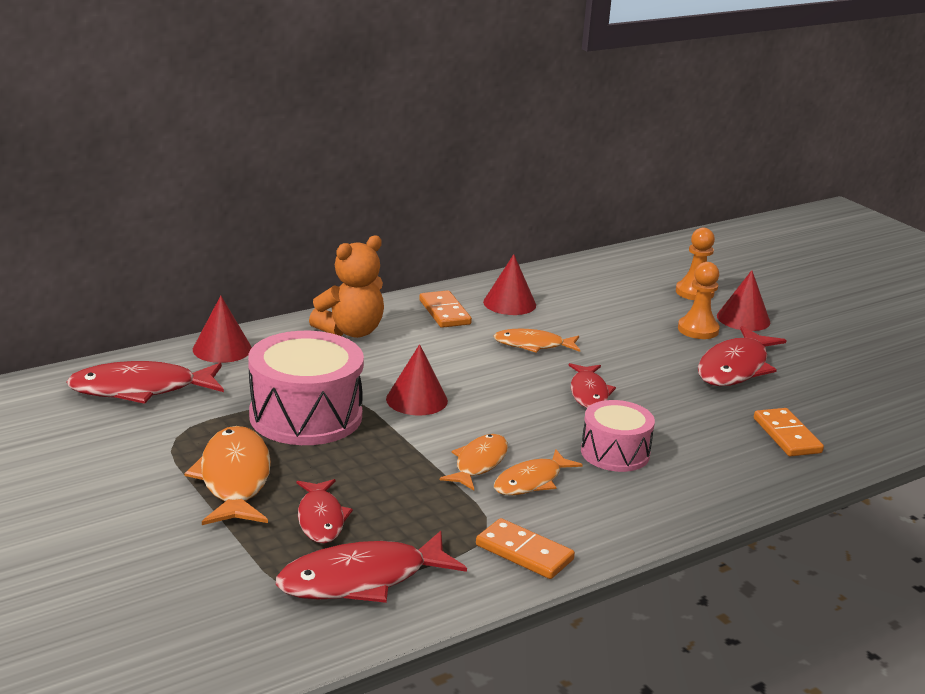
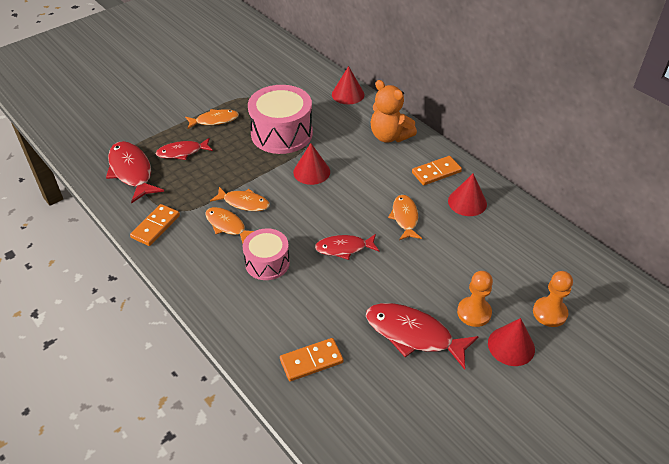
camera: 85 degrees right, 20 degrees up
red fish [66,361,224,404] -> none
orange fish [184,426,271,525] -> orange fish [185,109,239,129], size x0.63

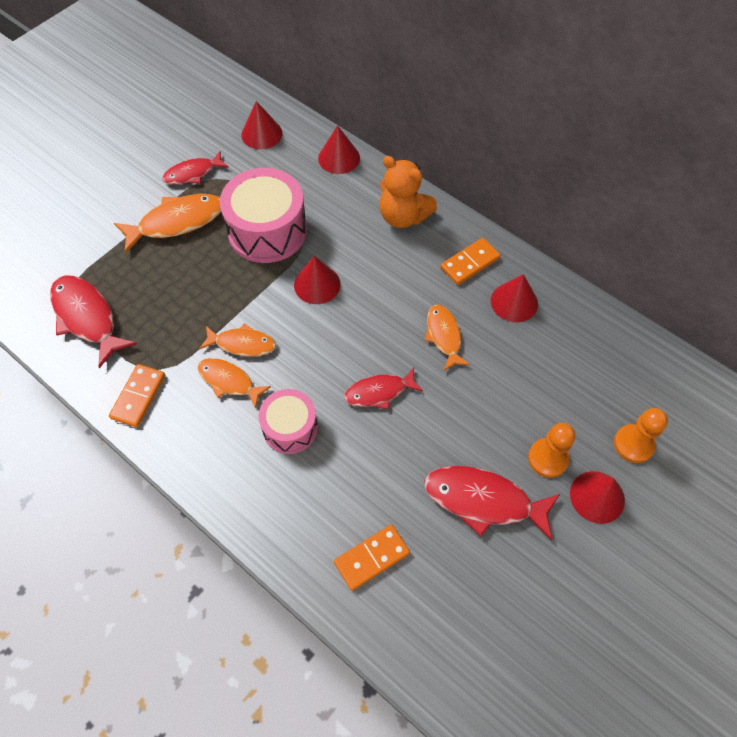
camera: 10 degrees left, 15 degrees up
red fish [156,138,213,160] -> red fish moved to [162,151,229,184]
orange fish [185,109,239,129] -> orange fish [114,194,221,254], size x1.59
none -> red cone [241,101,282,149]

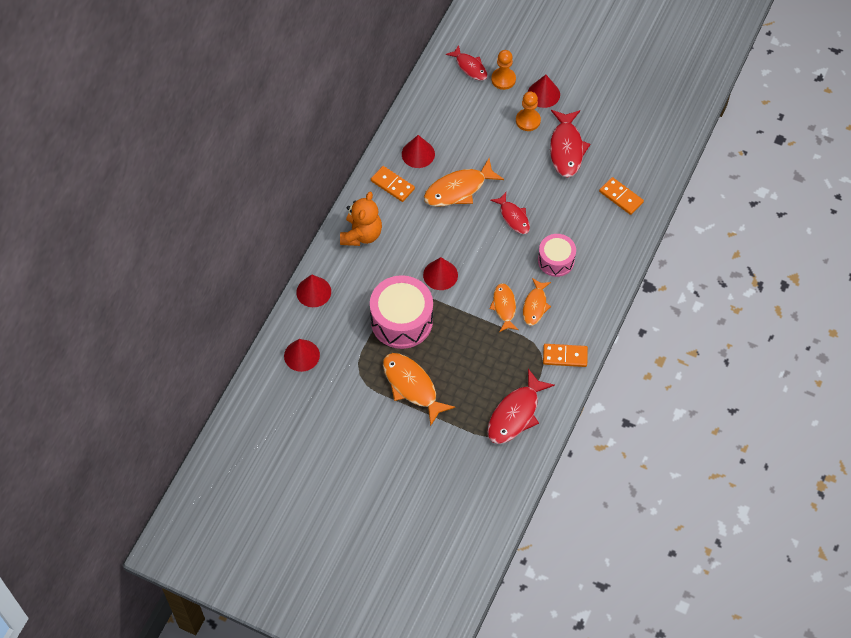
camera: 105 degrees left, 0 degrees up
red fish [162,151,229,184] -> red fish moved to [446,45,487,81]
orange fish [425,305,470,371] -> orange fish [424,158,504,207], size x1.59

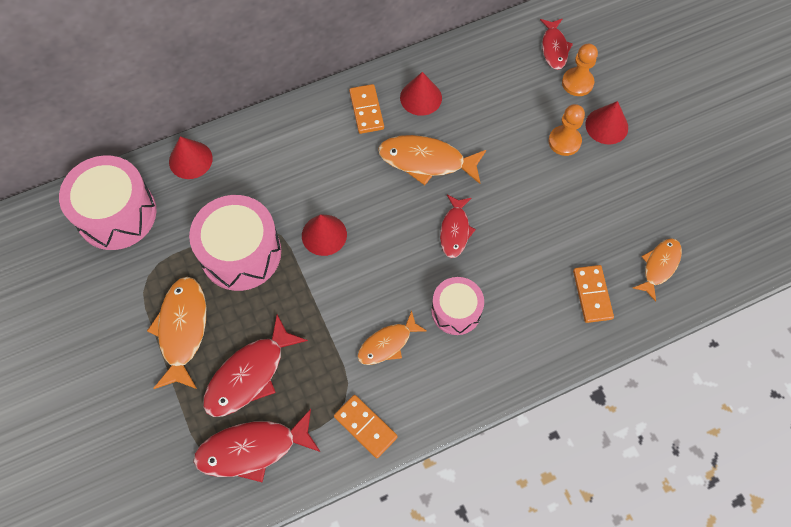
camera: 40 degrees right, 5 degrees up
red cone [284,339,320,372] -> pink drum [59,155,157,250]
orange teddy bear [340,192,382,246] -> none
orange fish [489,283,519,332] -> orange fish moved to [633,238,682,302]
red fish [550,110,590,178] -> red fish moved to [203,315,308,417]

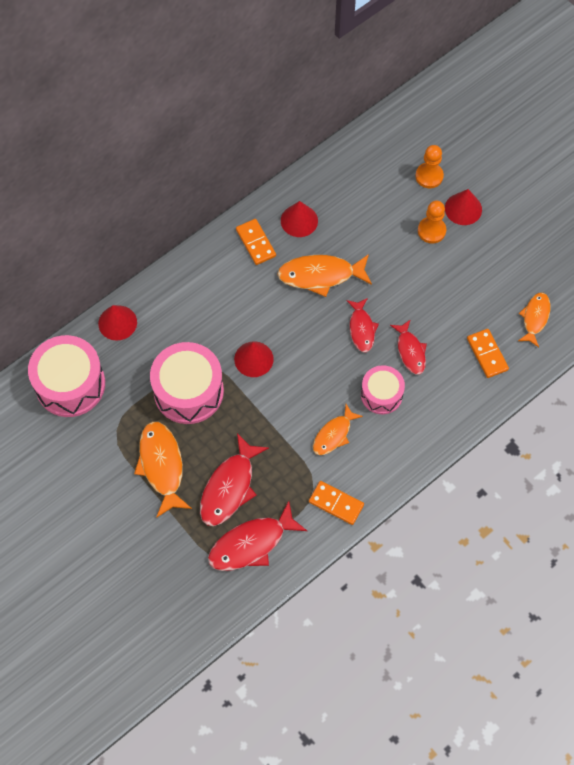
camera: 15 degrees left, 0 degrees up
red fish [540,19,573,70] -> red fish moved to [390,319,427,375]

